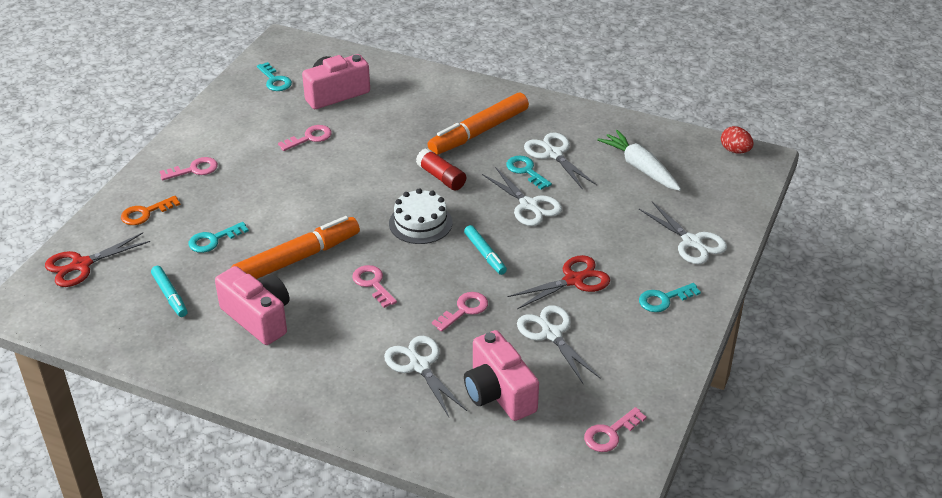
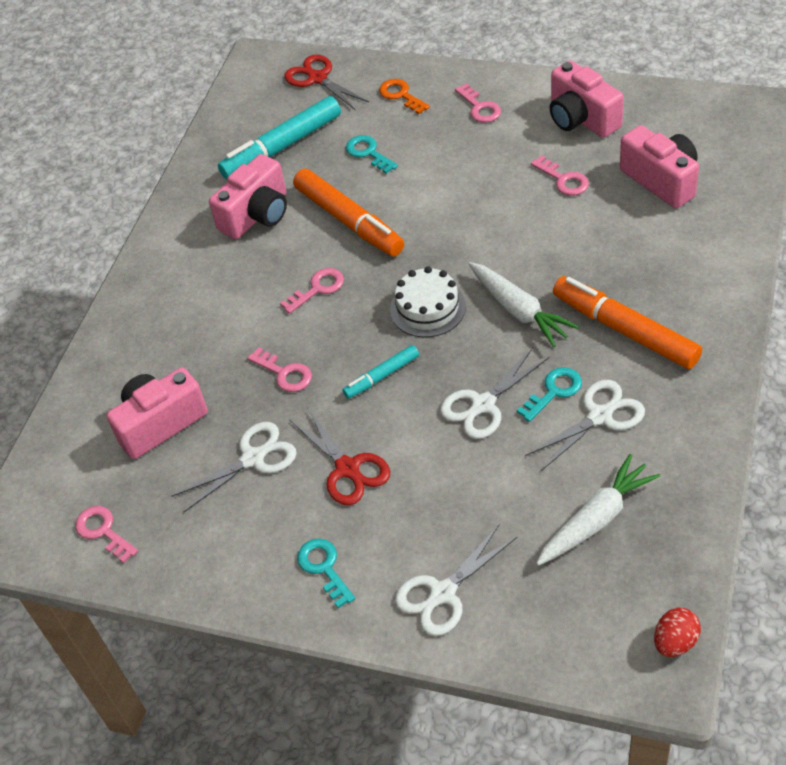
camera: 90 degrees right, 10 degrees up
turquoise marker [151,266,188,317] -> turquoise marker [218,96,341,180], size x1.90
turquoise key [257,62,292,91] -> none
white scissors [384,336,467,417] -> none
red glue stick [416,148,466,190] -> white carrot [469,262,579,347]
none -> pink camera [550,61,624,138]

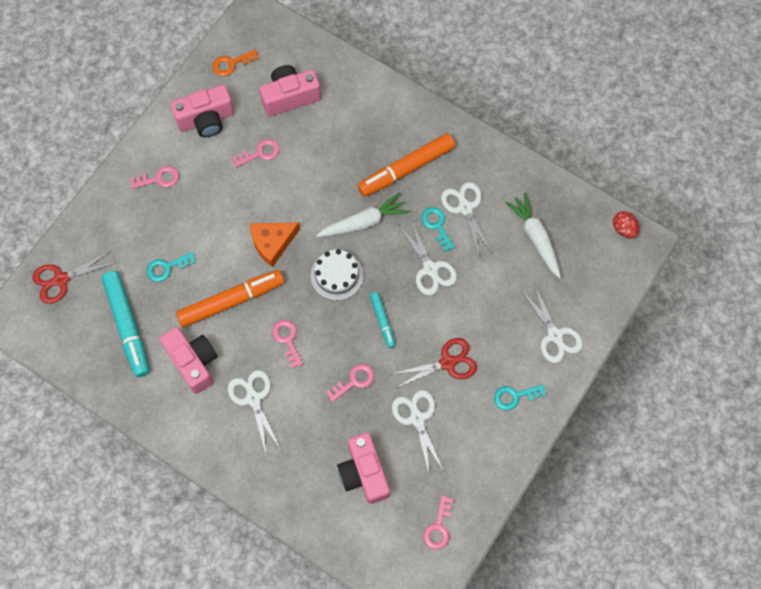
camera: 80 degrees left, 20 degrees up
pink key [75,506,138,563] -> pink key turned 45 degrees counterclockwise [423,495,453,550]
orange key [379,79,430,114] -> orange key moved to [212,49,259,76]
none -> white scissors [228,370,280,453]
none -> orange cheese [250,222,300,267]

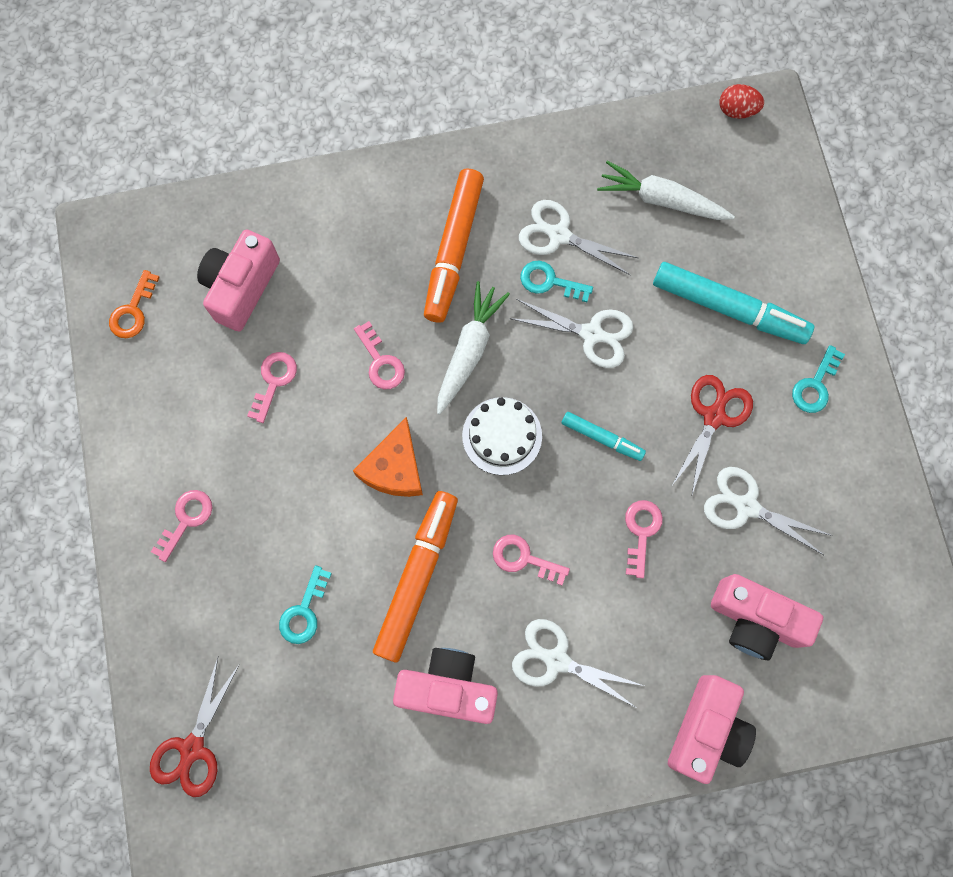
camera: 45 degrees left, 5 degrees up
turquoise marker [102,271,149,377] -> turquoise marker moved to [653,262,814,344]
pink camera [170,85,234,137] -> pink camera moved to [668,675,756,784]
pink key [423,495,453,550] -> pink key moved to [354,321,405,389]
white scissors [521,284,583,363] -> none

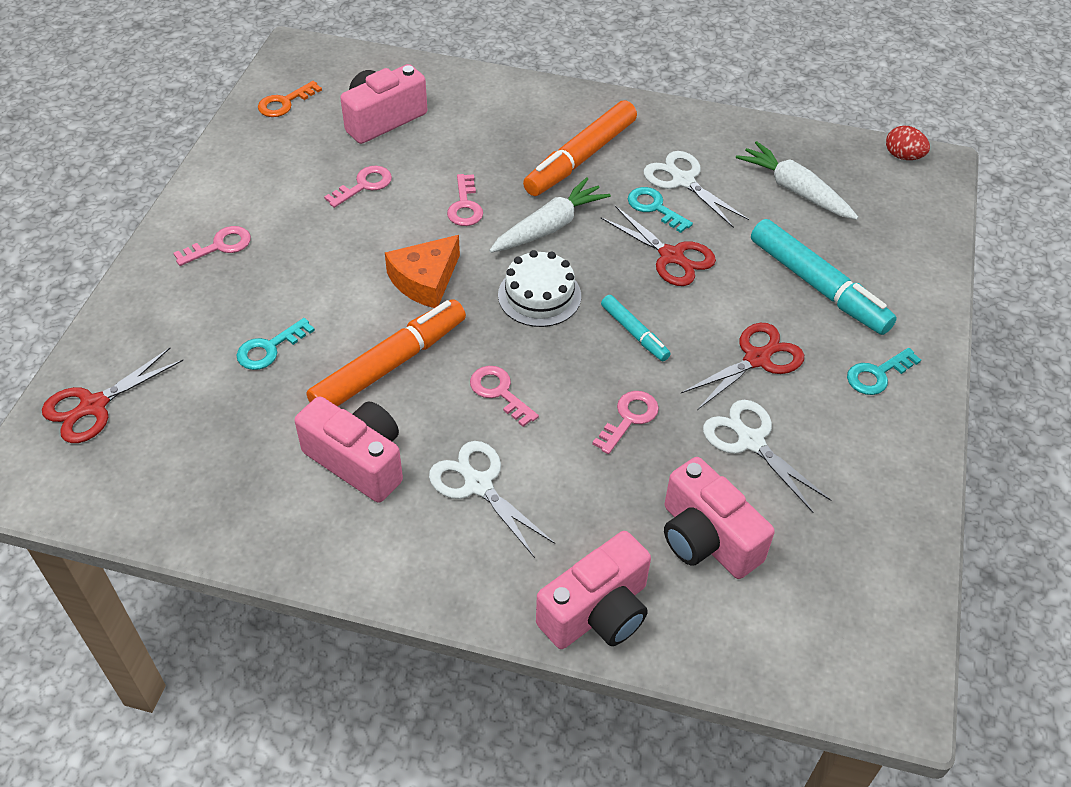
camera: 25 degrees right, 25 degrees down
white scissors [509,299,633,368] -> red scissors [601,206,716,286]

